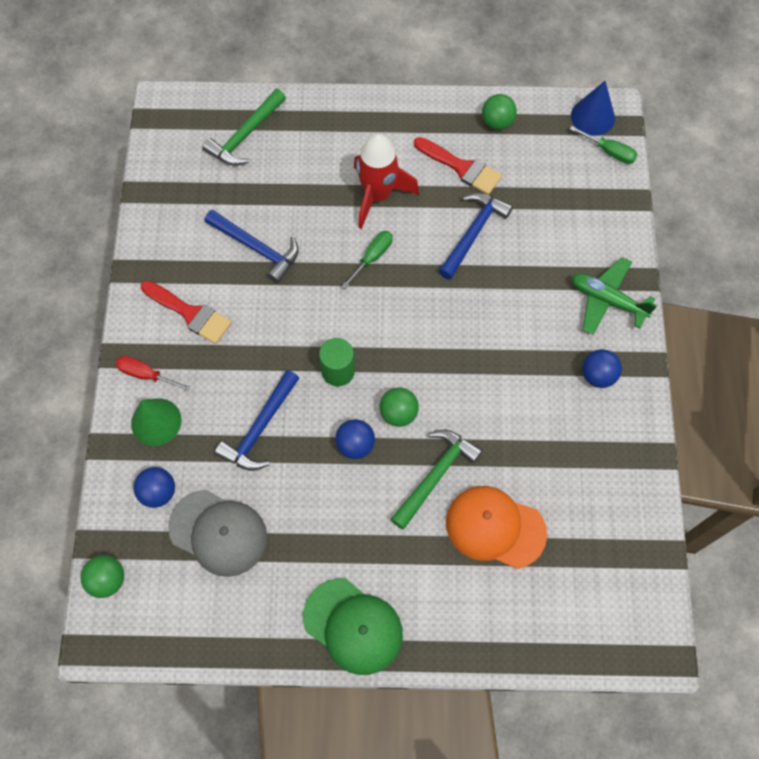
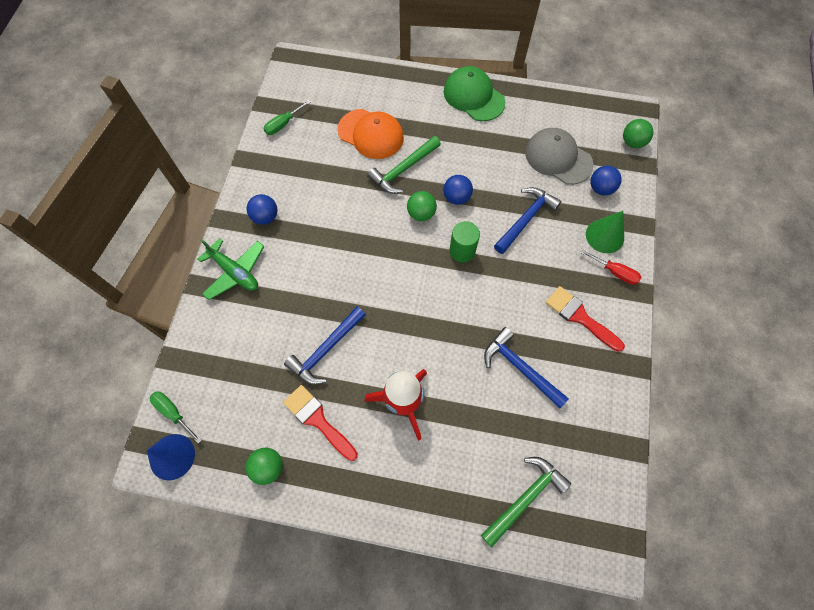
camera: 170 degrees left, 0 degrees up
green screwdriver [341,231,393,289] -> green screwdriver moved to [263,100,311,135]

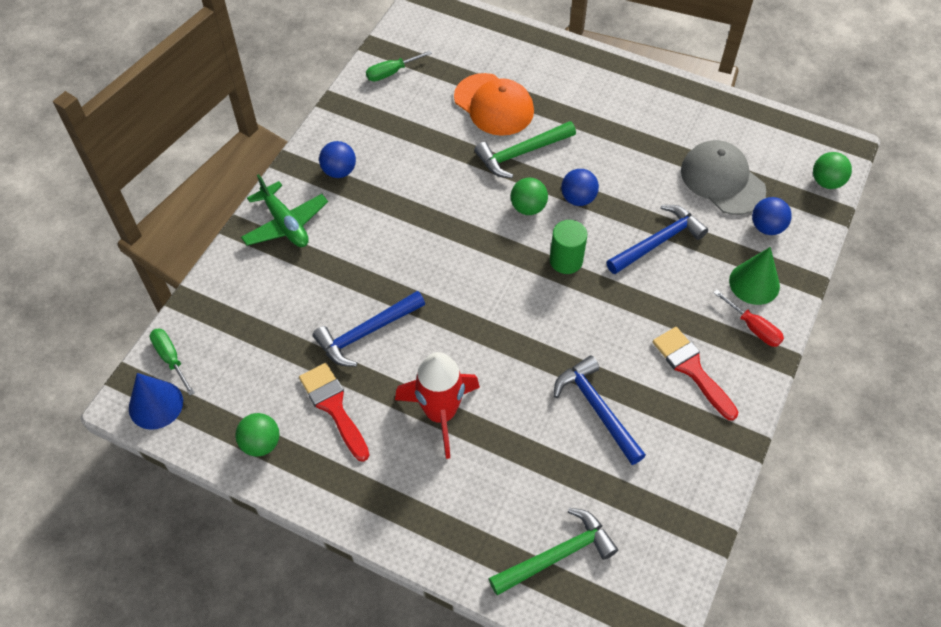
camera: 15 degrees right, 10 degrees down
green cap [444,66,506,121] -> none

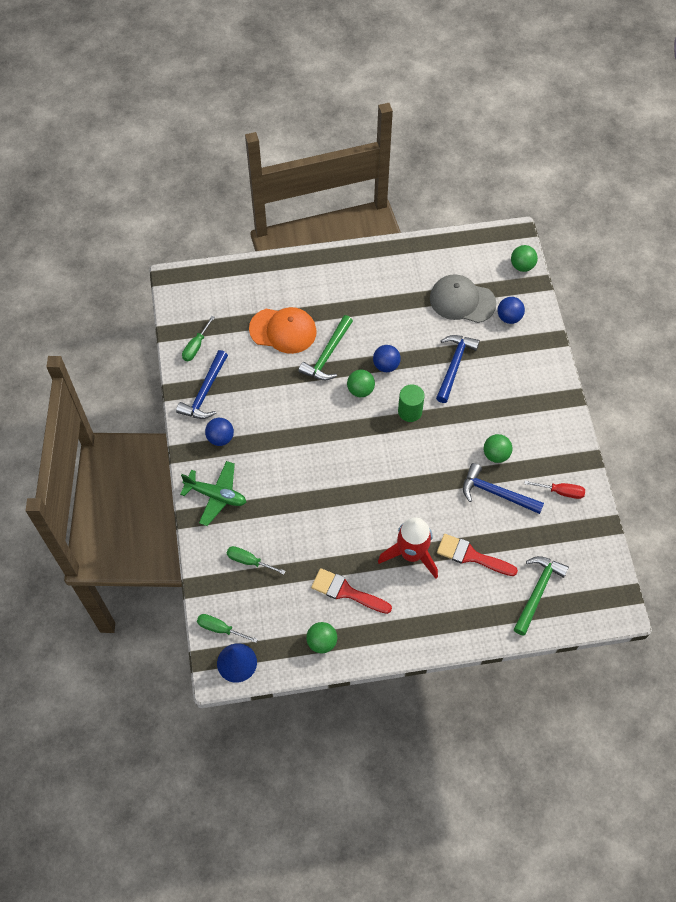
camera: 35 degrees left, 5 degrees up
blue hammer [312,291,425,367] -> blue hammer moved to [176,350,228,419]
red brush [653,327,738,421] -> red brush moved to [437,534,518,576]
red screwdriver [713,290,784,347] -> red screwdriver moved to [524,481,585,499]
green cone [729,247,780,305] -> none
none -> green screwdriver [227,546,285,574]
none -> green ball [484,434,512,463]

